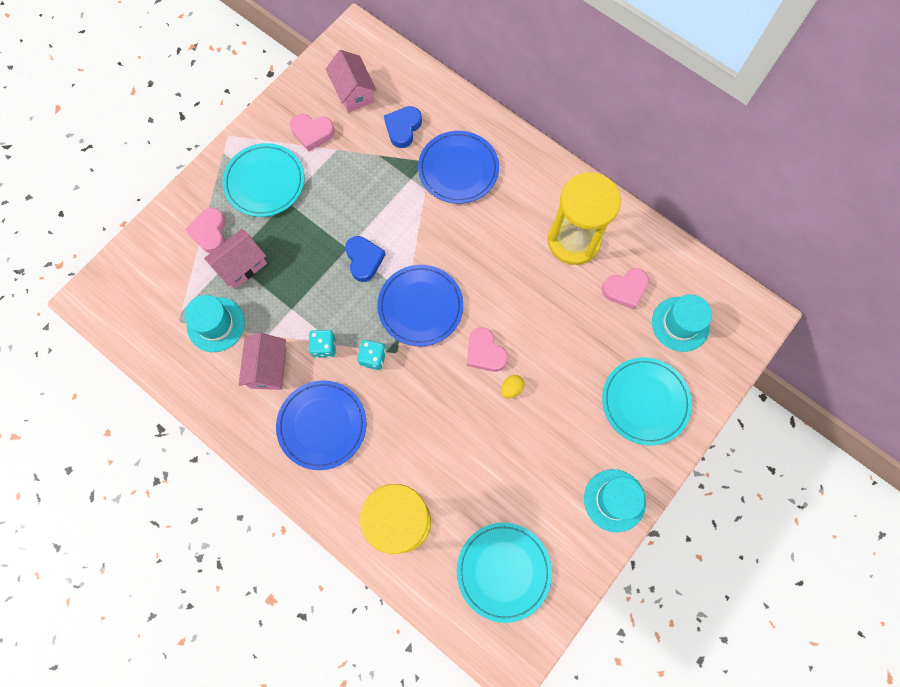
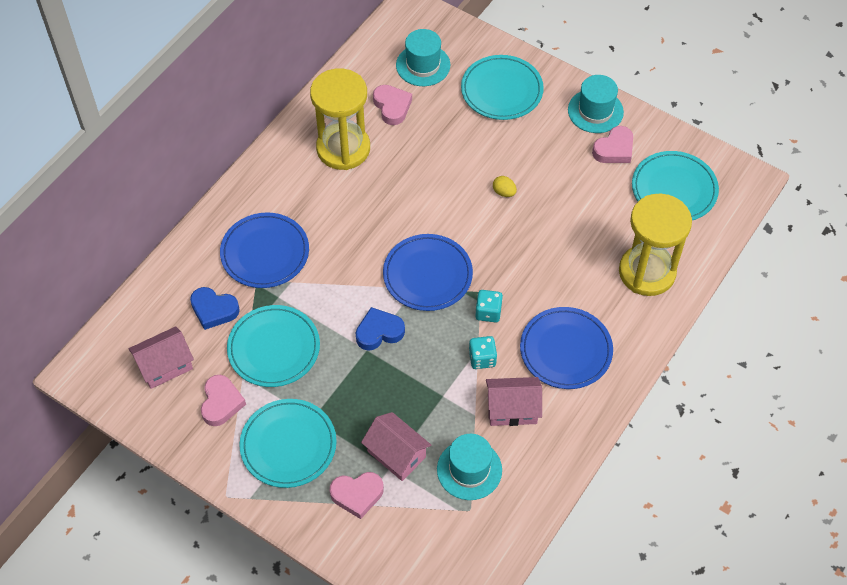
camera: 95 degrees left, 15 degrees down
pink heart [467,327,508,372] -> pink heart moved to [592,126,633,163]
none -> turquoise plate [227,305,320,387]

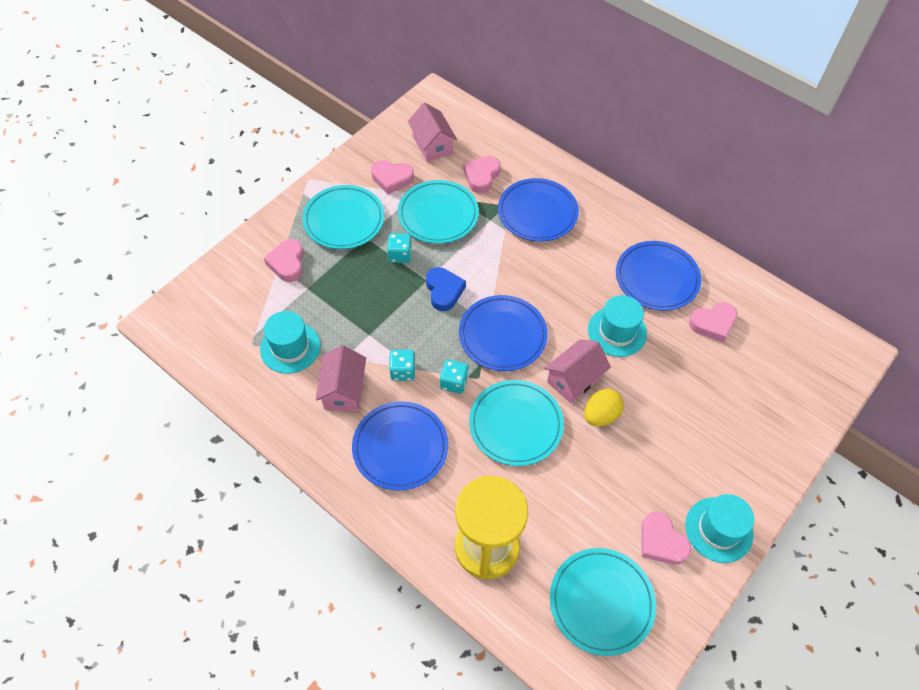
camera: 95 degrees right, 0 degrees up
blue heart [190,287,240,330] -> pink heart [463,156,501,193]
yellow hourglass [310,68,370,170] -> blue plate [616,241,701,311]
pink house [361,412,431,481] -> pink house moved to [544,339,611,403]
turquoise hat [396,29,450,86] -> turquoise hat moved to [588,295,647,357]
turquoise plate [461,55,544,120] -> turquoise plate moved to [469,380,564,466]
yellow egg [493,176,517,197] -> yellow egg [584,389,624,426], size x1.57
none -> turquoise dice [387,233,412,263]

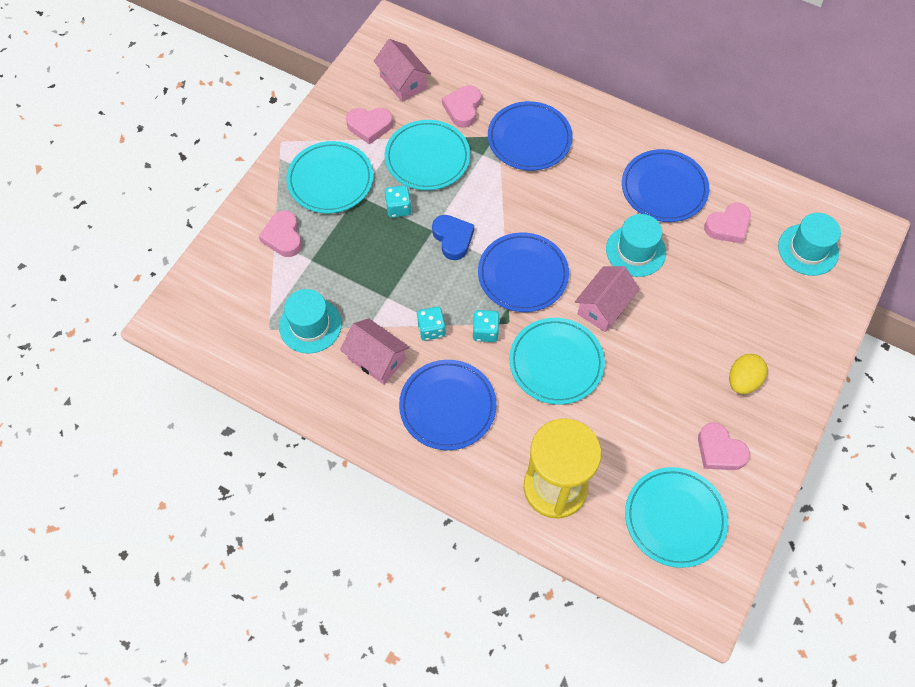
camera: 10 degrees left, 5 degrees up
pink house [316,345,366,411] -> pink house turned 45 degrees counterclockwise [340,318,409,385]
yellow egg [584,389,624,426] -> yellow egg moved to [729,354,768,394]
turquoise hat [685,494,754,563] -> turquoise hat moved to [778,213,841,276]

